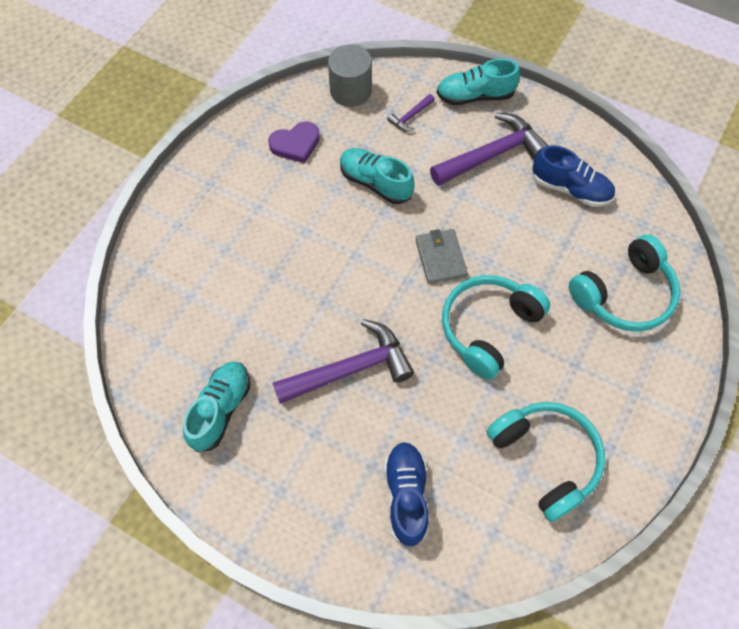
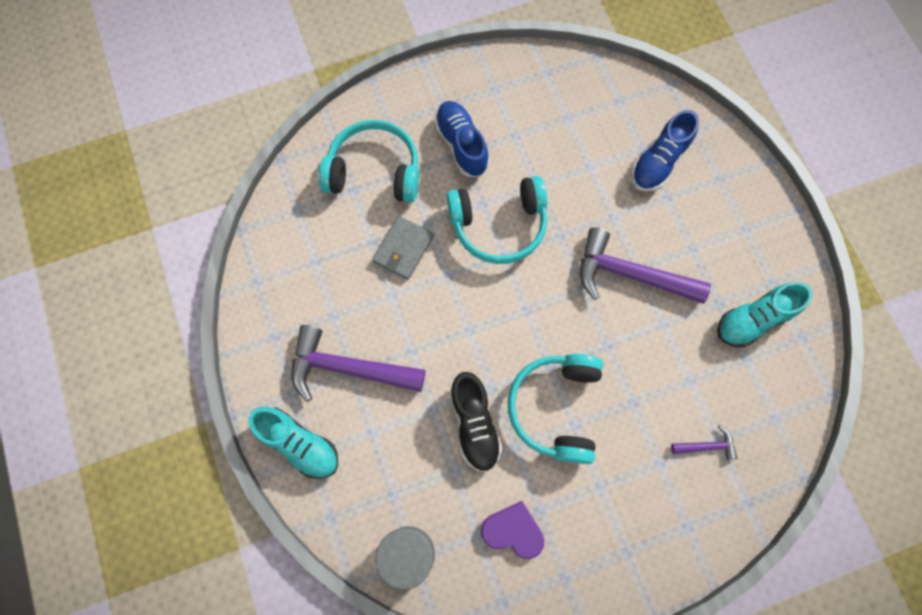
camera: 140 degrees left, 10 degrees up
turquoise shoe [340,148,414,204] -> black shoe [450,372,502,472]
purple hammer [387,94,435,131] -> purple hammer moved to [671,425,737,460]
grey wallet [415,229,468,284] -> grey wallet moved to [372,216,434,280]
turquoise headphones [486,402,605,522] -> turquoise headphones moved to [508,354,603,464]
blue shoe [532,145,615,207] -> blue shoe moved to [435,101,489,177]

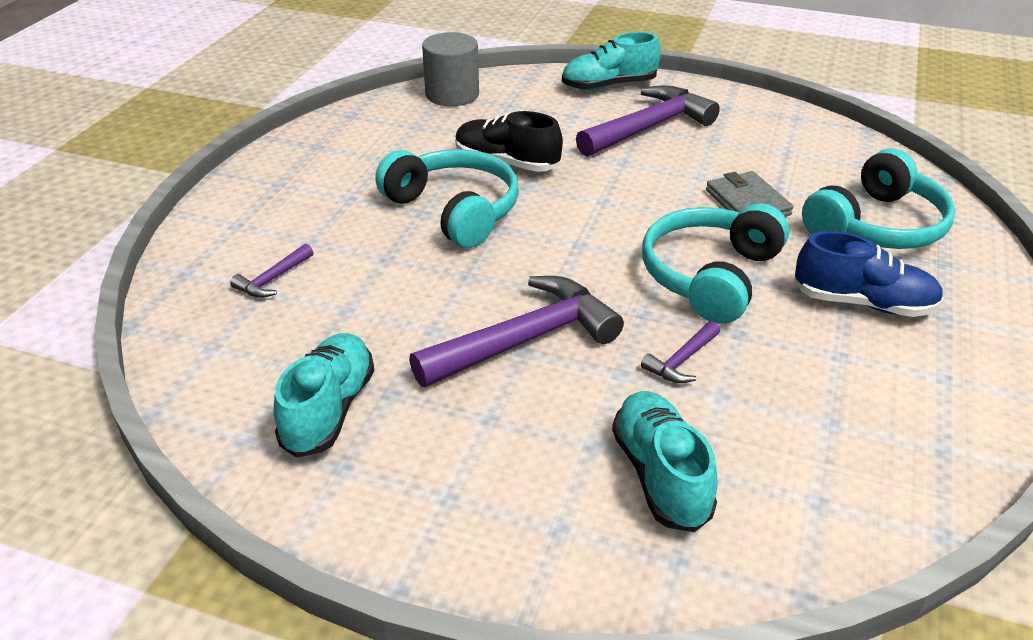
camera: 130 degrees right, 35 degrees down
purple heart [481,501,544,559] -> none
blue shoe [631,110,699,191] -> turquoise shoe [612,391,718,532]
none -> purple hammer [641,321,720,383]

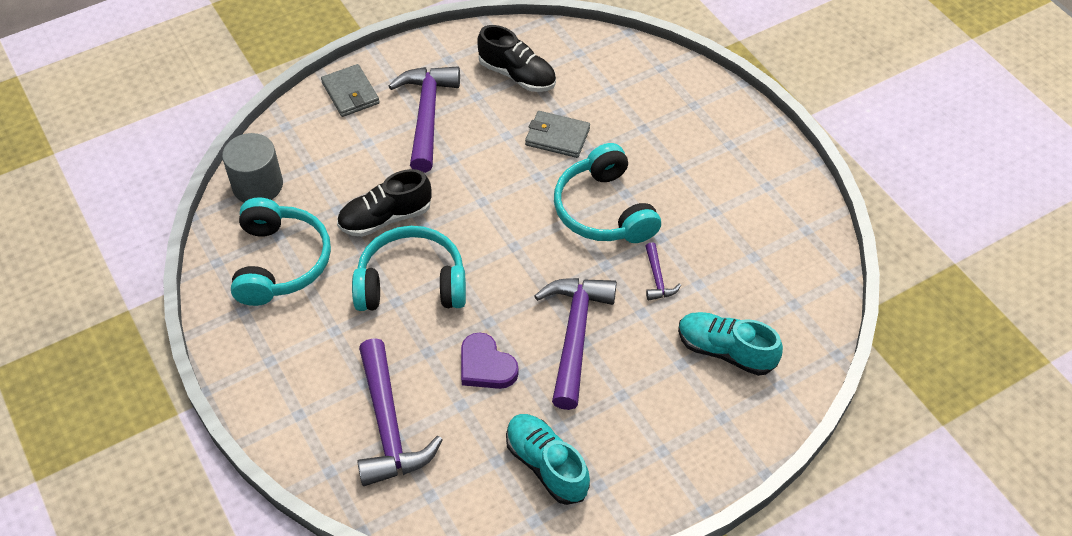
camera: 50 degrees left, 15 degrees up
purple hammer [230,244,314,298] -> purple hammer [357,338,443,486], size x2.19
turquoise shoe [562,32,661,91] -> grey wallet [321,64,380,117]
blue shoe [794,231,944,317] -> none
turquoise headphones [802,149,956,249] -> turquoise headphones moved to [231,198,331,306]
none -> purple heart [461,332,519,389]
none -> black shoe [477,25,556,92]

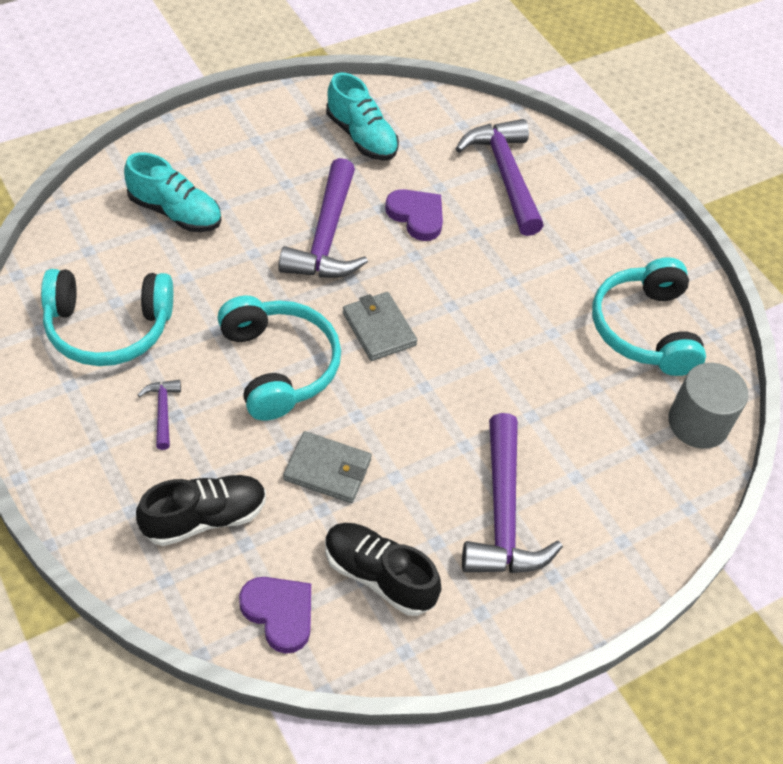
camera: 175 degrees right, 0 degrees up
grey wallet [321,64,380,117] -> grey wallet moved to [343,292,418,361]
black shoe [337,169,432,237] -> black shoe moved to [136,475,266,546]
turquoise headphones [352,226,466,311] -> turquoise headphones moved to [41,269,173,366]
purple hammer [645,242,681,301] -> purple hammer moved to [138,380,181,450]
none -> purple heart [239,577,311,654]

